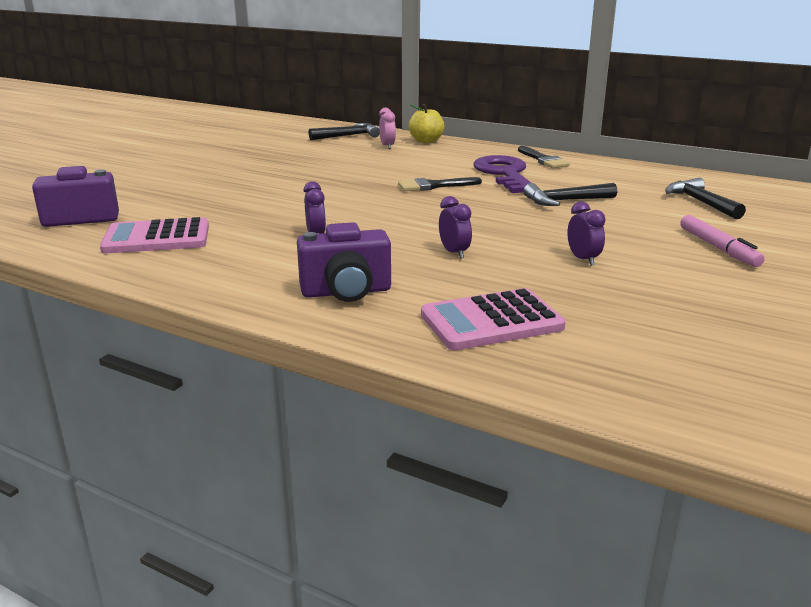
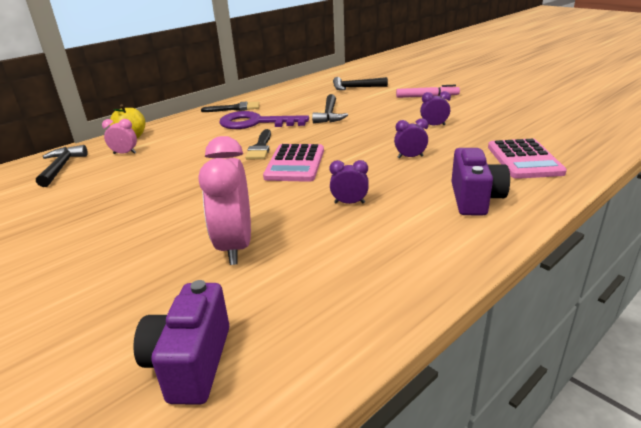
camera: 70 degrees left, 5 degrees up
pink calculator [100,217,209,254] -> pink calculator moved to [263,144,324,182]
none -> pink clock [199,136,251,265]

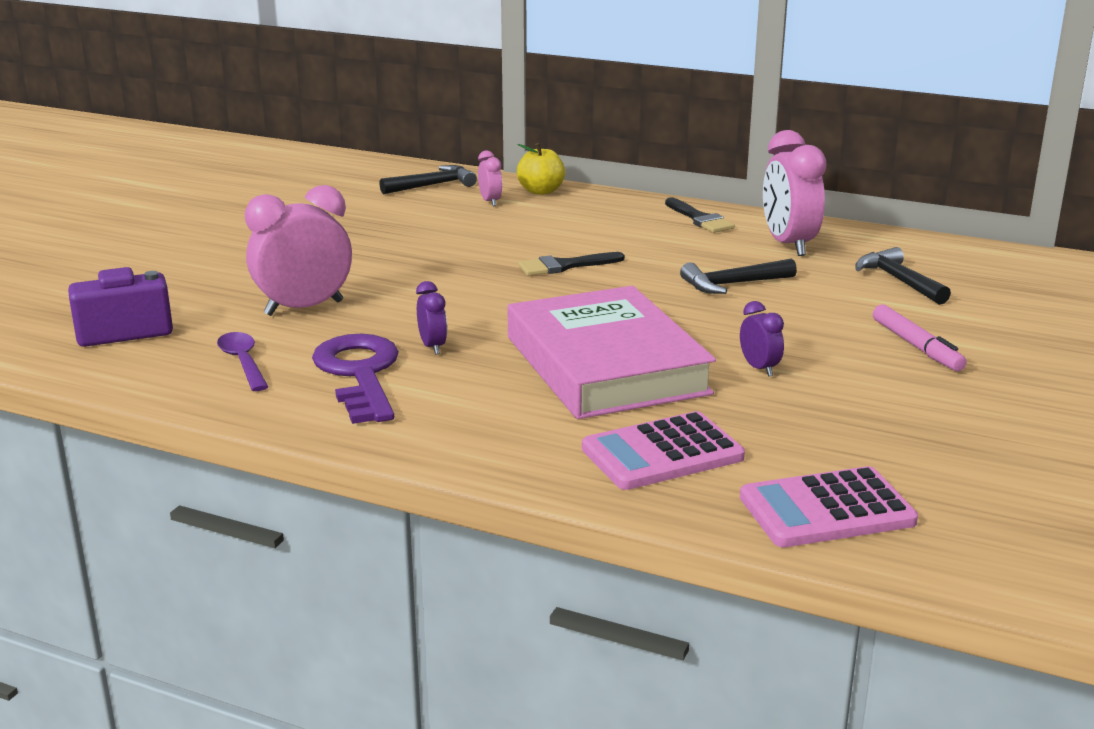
camera: 65 degrees right, 5 degrees down
purple key [219,111,309,129] -> purple key moved to [312,334,399,424]
pink calculator [263,144,324,182] -> pink calculator moved to [740,466,918,547]
purple clock [394,118,428,158] -> pink book [507,286,716,419]
purple camera [451,148,510,216] -> none
none -> purple spoon [217,332,268,391]
none -> pink clock [763,130,826,256]

